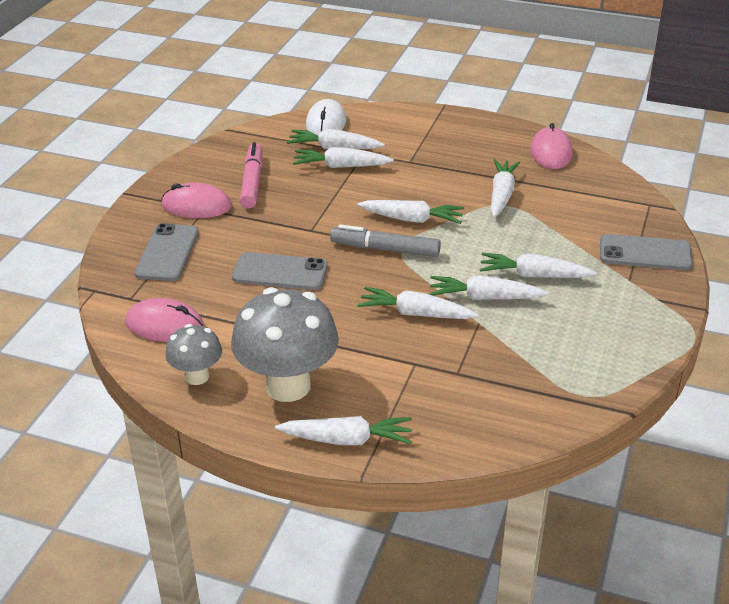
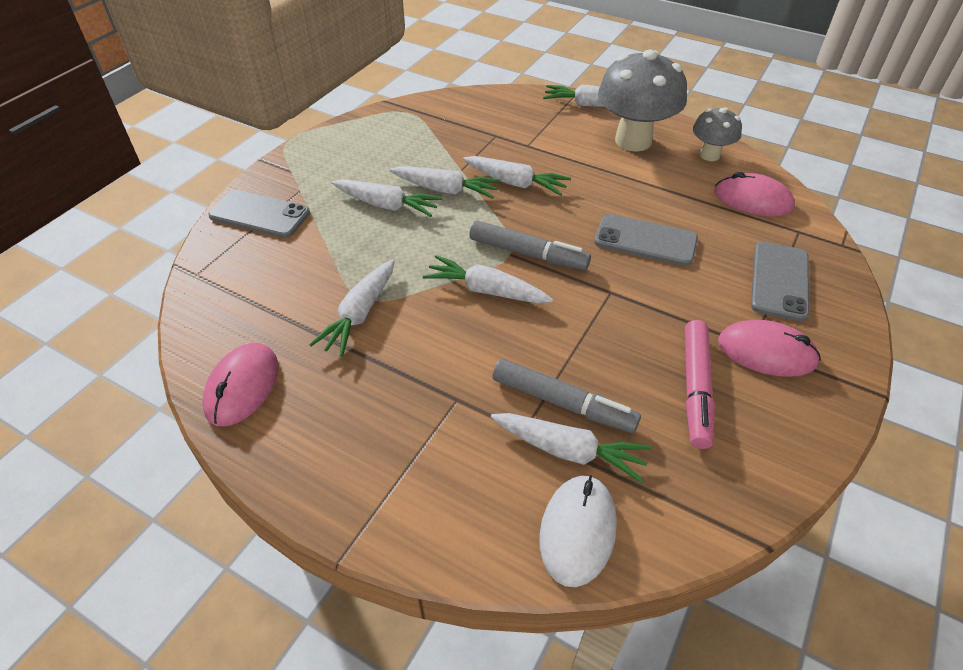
camera: 170 degrees left, 10 degrees up
white carrot [293,147,394,168] -> grey marker [493,358,641,433]

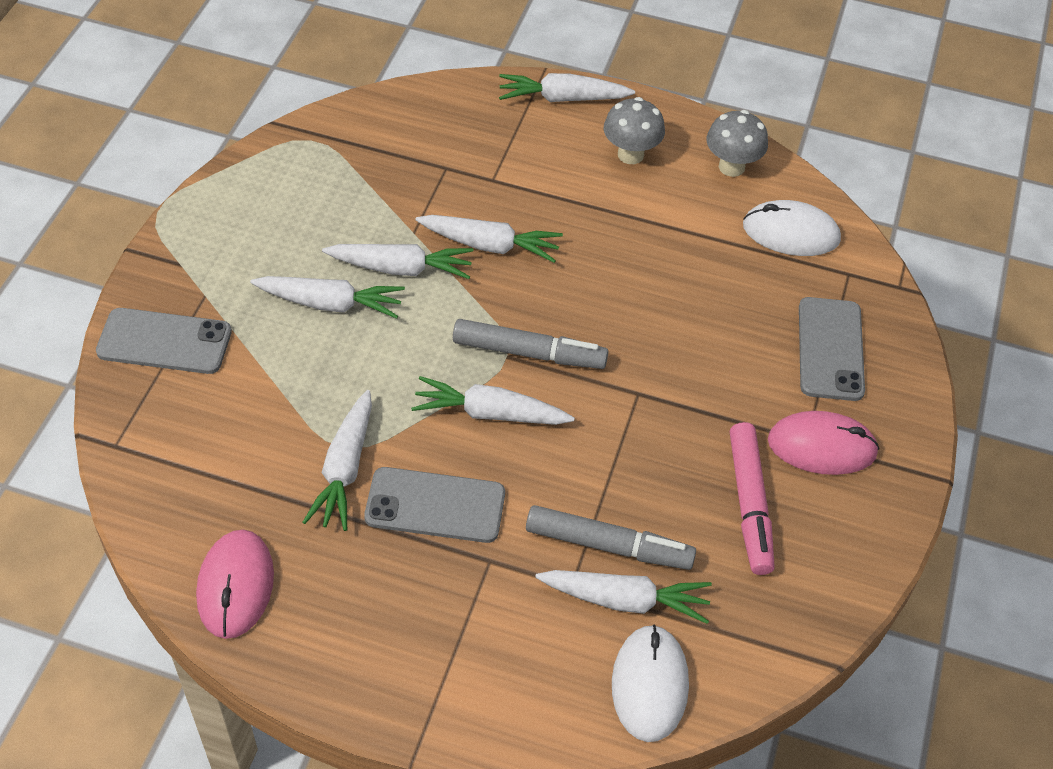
camera: 15 degrees left, 5 degrees up
grey phone [594,214,698,266] -> grey phone moved to [364,467,505,543]
grey mushroom [598,50,687,152] -> grey mushroom [604,97,665,164], size x0.54
pink mouse [714,172,795,216] -> white mouse [743,200,841,256]

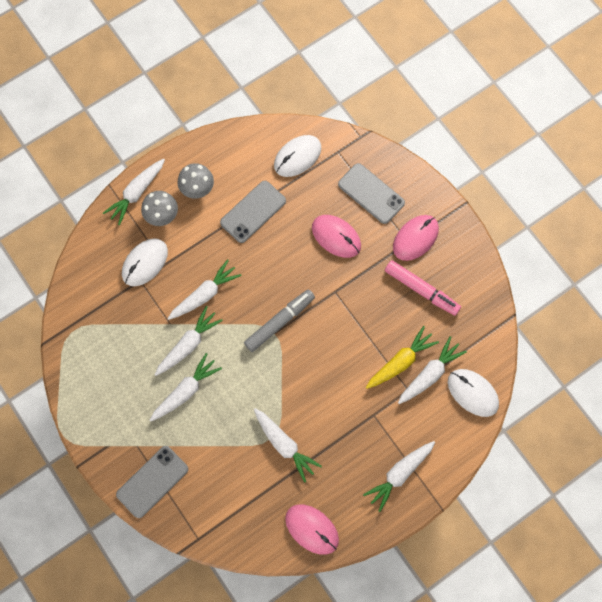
camera: 50 degrees left, 20 degrees up
grey phone [364,467,505,543] -> grey phone moved to [220,181,286,243]
white carrot [411,376,575,425] -> white carrot moved to [363,441,435,512]
grey marker [526,505,696,570] -> yellow carrot [366,326,439,389]
grey mushroom [707,110,768,177] -> grey mushroom moved to [141,191,178,226]
none -> white mouse [122,238,168,286]
none -> pink mouse [312,215,361,258]

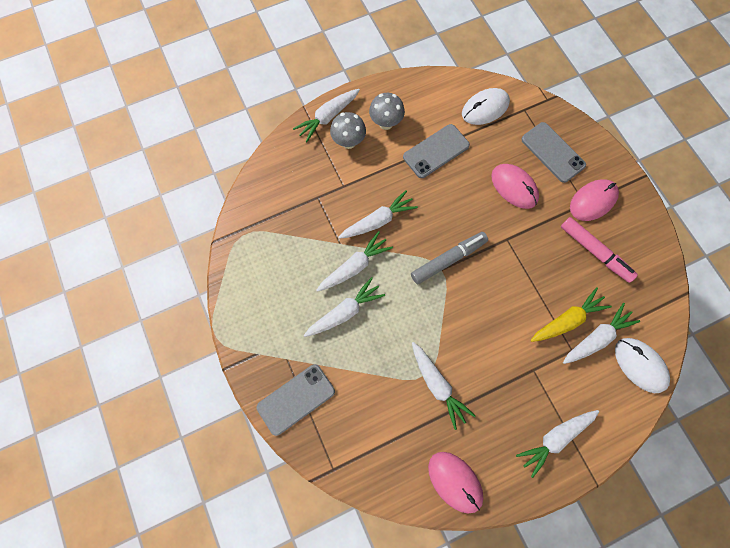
camera: 10 degrees right, 0 degrees up
white mouse [122,238,168,286] -> none

